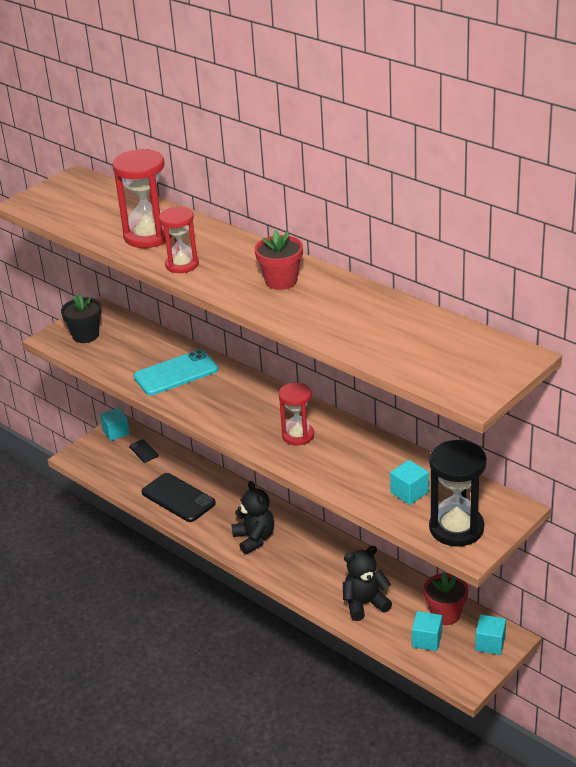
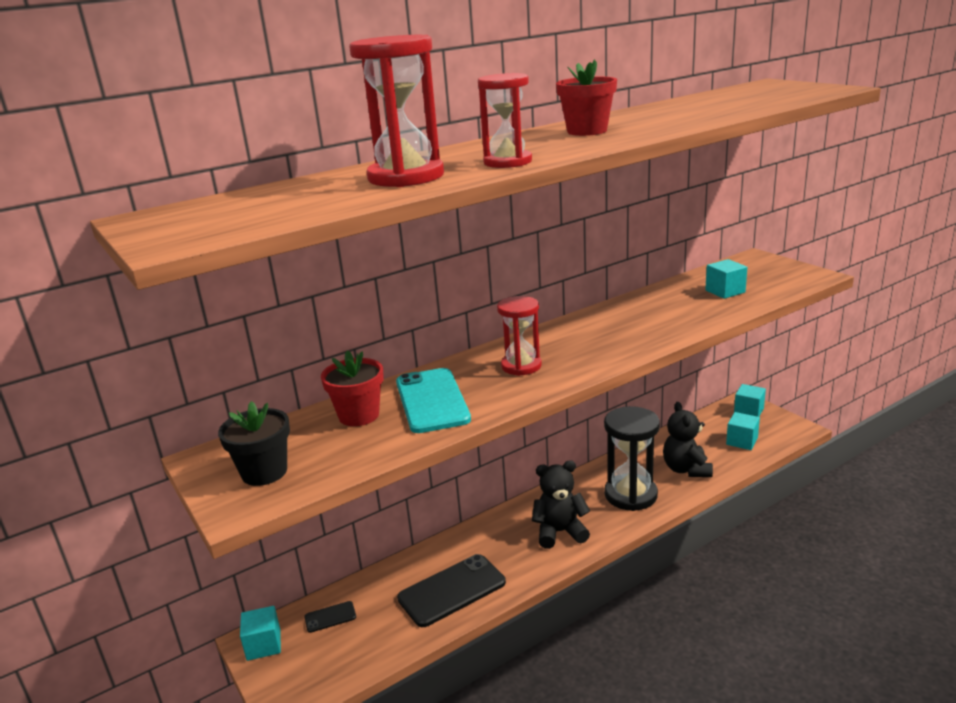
camera: 75 degrees left, 10 degrees down
red hourglass [279,383,314,445] -> red hourglass moved to [497,296,542,376]
red flower pot [424,572,468,625] -> red flower pot moved to [321,350,384,426]
black hourglass [429,440,487,546] -> black hourglass moved to [604,406,660,511]

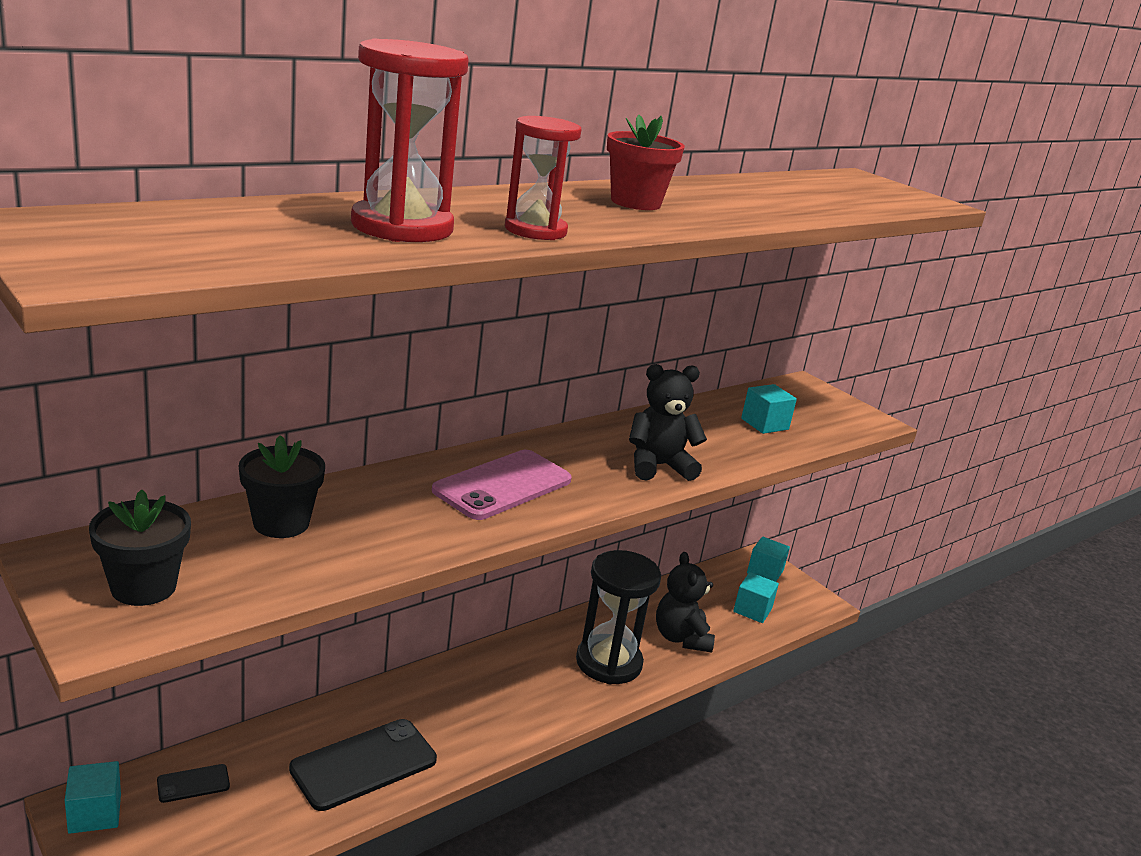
camera: 10 degrees left, 0 degrees up
red flower pot [321,350,384,426] -> black flower pot [239,435,325,538]
turquoise phone [396,368,471,433] -> none
red hourglass [497,296,542,376] -> pink phone [432,450,572,520]
black teddy bear [532,460,590,549] -> black teddy bear moved to [629,364,707,481]

